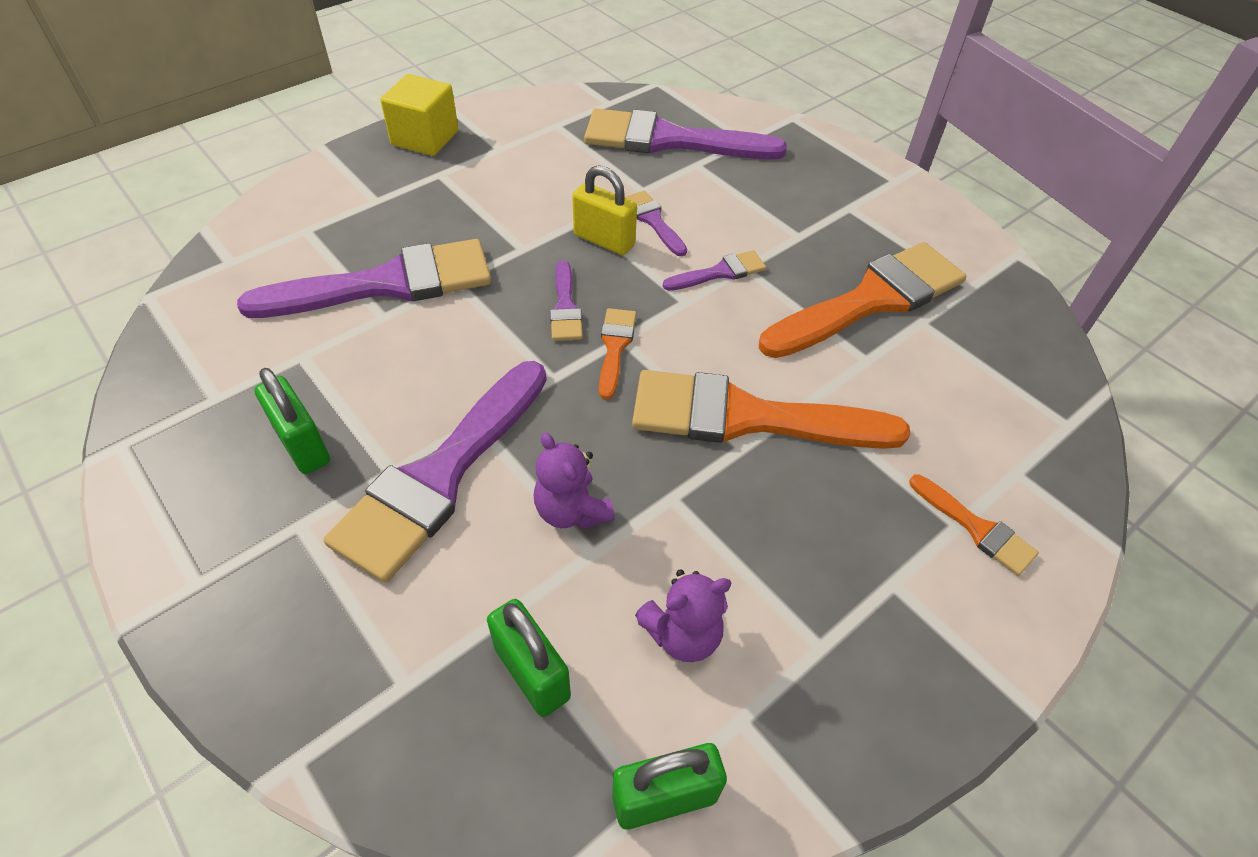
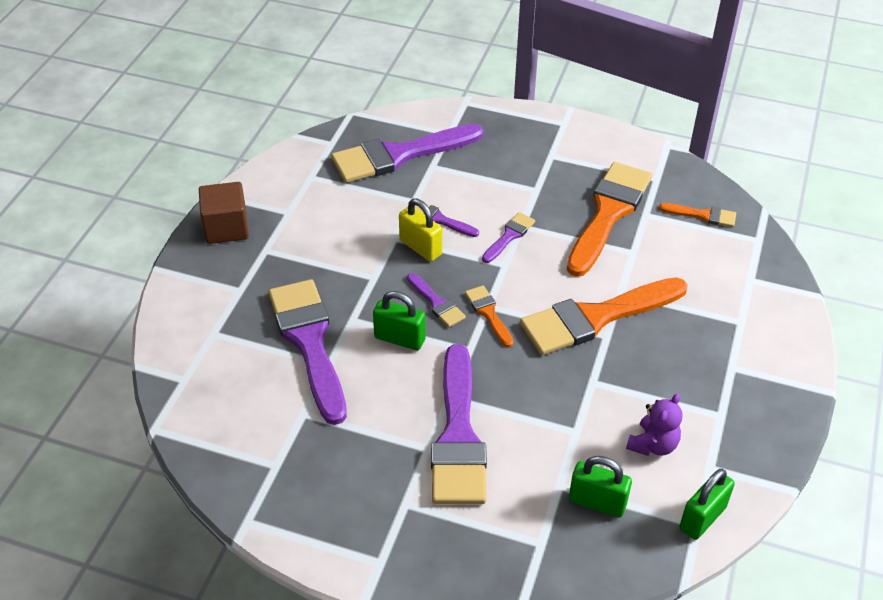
camera: 30 degrees left, 5 degrees down
purple brush [237,239,491,318] -> purple brush turned 60 degrees counterclockwise [269,279,347,425]
green padlock [254,368,330,474] -> green padlock moved to [373,291,426,350]
yellow cube [380,74,458,156] -> brown cube [199,182,249,244]
purple teddy bear [534,432,615,529] -> none
yellow padlock [572,165,637,255] -> yellow padlock turned 45 degrees clockwise [399,199,442,262]
orange brush [909,474,1039,576] -> orange brush moved to [659,203,736,227]

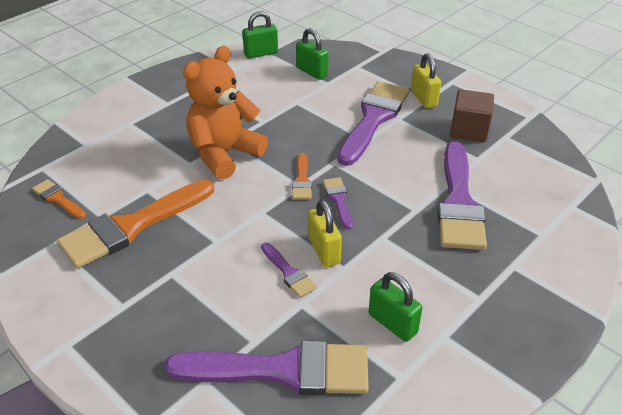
camera: 155 degrees left, 5 degrees down
brown cube [199,182,249,244] -> brown cube moved to [450,89,494,142]
green padlock [373,291,426,350] -> green padlock moved to [369,272,422,342]
purple brush [482,212,535,263] -> none
orange brush [520,277,688,355] -> orange teddy bear [183,46,268,179]
purple teddy bear [626,393,682,456] -> none
none -> yellow padlock [411,53,441,108]

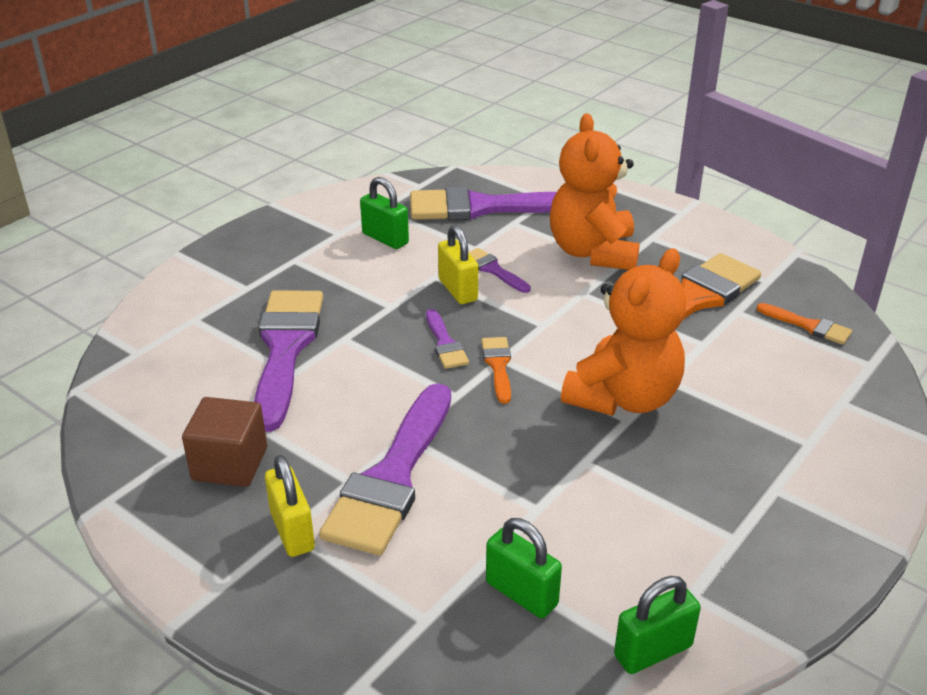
camera: 175 degrees right, 5 degrees down
none -> orange teddy bear [550,113,640,270]

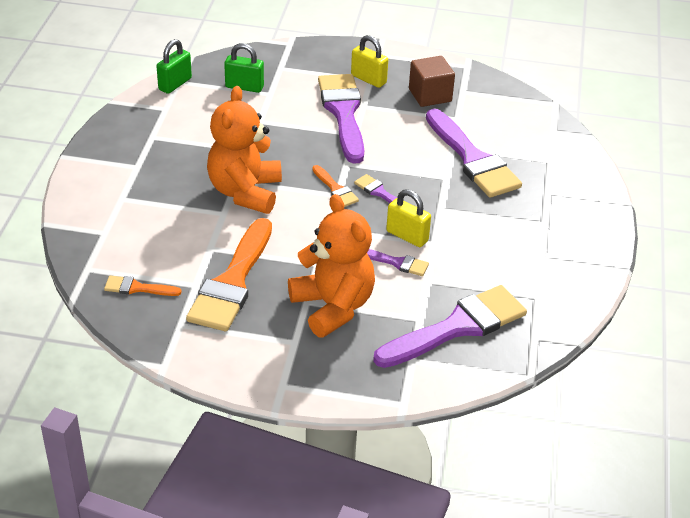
camera: 150 degrees right, 5 degrees up
green padlock [360,177,409,249] -> none

